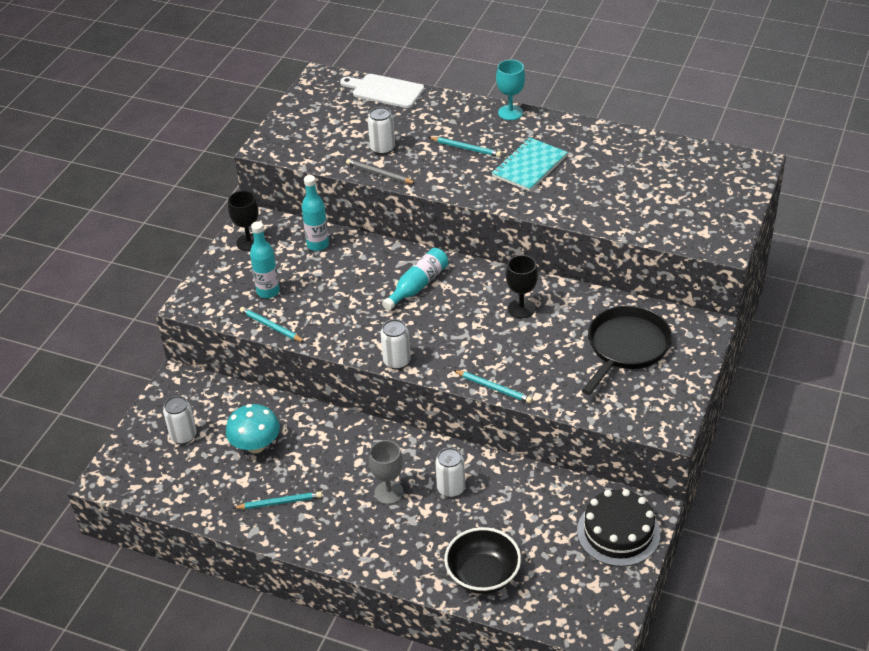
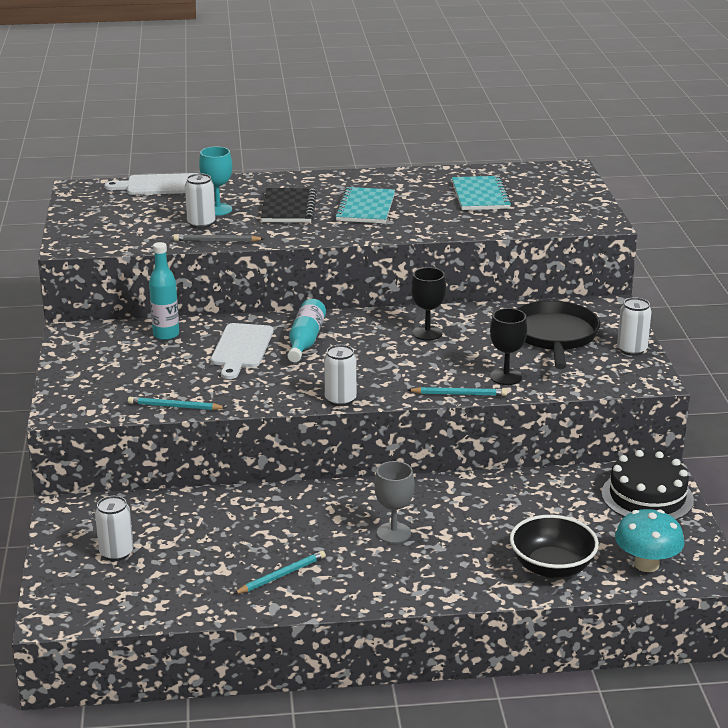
camera: 30 degrees left, 15 degrees down
turquoise mushroom [226,404,280,453] -> turquoise mushroom moved to [615,509,685,572]
black goblet [228,191,259,251] -> black goblet moved to [490,308,527,385]
turquoise bottle [250,221,280,298] -> none
turquoise pencil [428,137,502,157] -> black notebook [261,188,317,223]
white can [435,447,465,498] -> white can moved to [617,297,651,356]
turquoise goblet [496,60,525,120] -> turquoise goblet moved to [199,147,232,216]
none -> white cutting board [211,323,273,379]
none -> turquoise notebook [452,176,512,210]

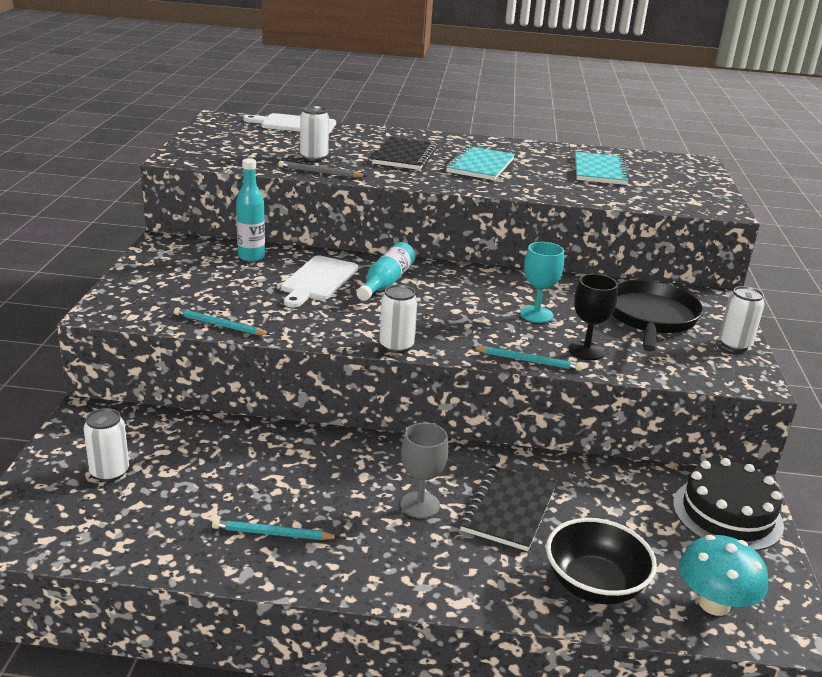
camera: 10 degrees right, 0 degrees up
turquoise goblet [199,147,232,216] -> turquoise goblet moved to [520,242,564,323]
turquoise pencil [233,551,326,594] -> turquoise pencil turned 150 degrees counterclockwise [212,520,340,540]
black goblet [411,267,446,341] -> none
none -> black notebook [460,465,556,551]

